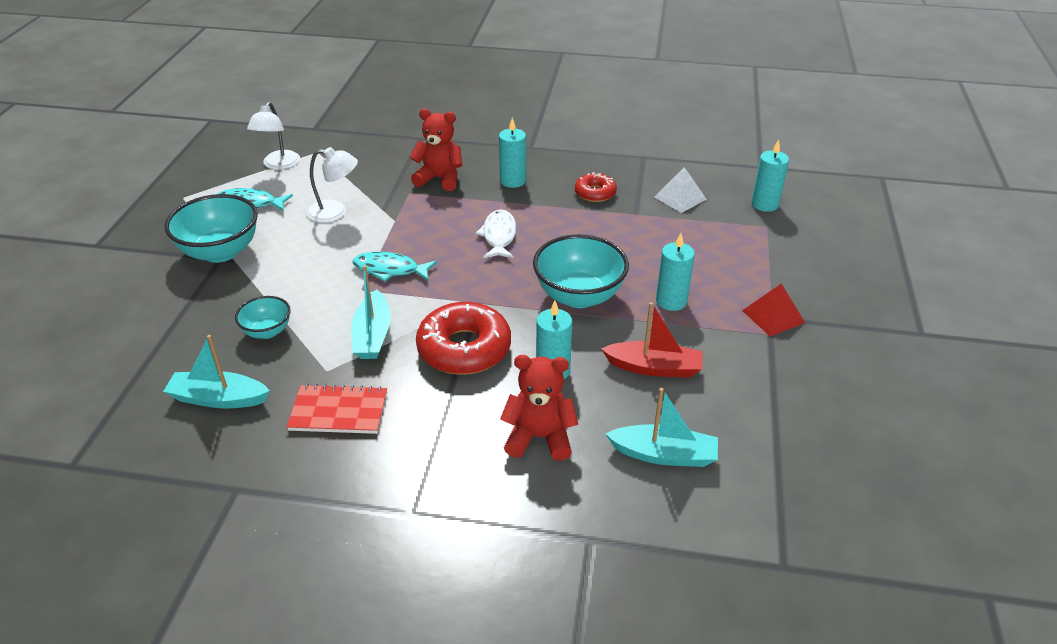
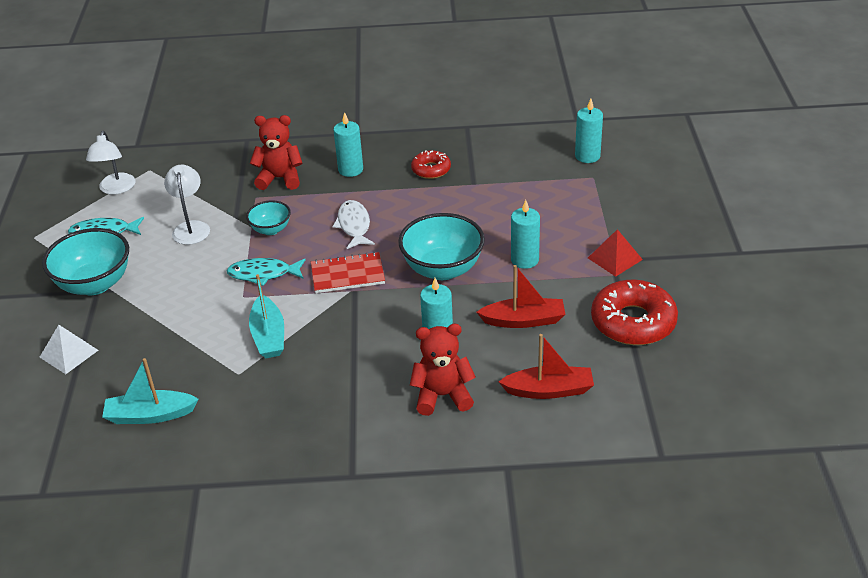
camera: 10 degrees left, 0 degrees up
turquoise bowl [235,296,291,339] -> turquoise bowl moved to [246,200,291,235]
red notebook [286,384,387,434] -> red notebook moved to [311,252,385,293]
white lamp [307,147,358,223] -> white lamp turned 90 degrees counterclockwise [164,165,210,245]
red donut [416,302,511,375] -> red donut moved to [591,280,678,345]
turquoise boat [606,388,718,467] -> red boat [499,334,594,399]
white pyramid [654,167,707,213] -> white pyramid moved to [40,325,98,374]

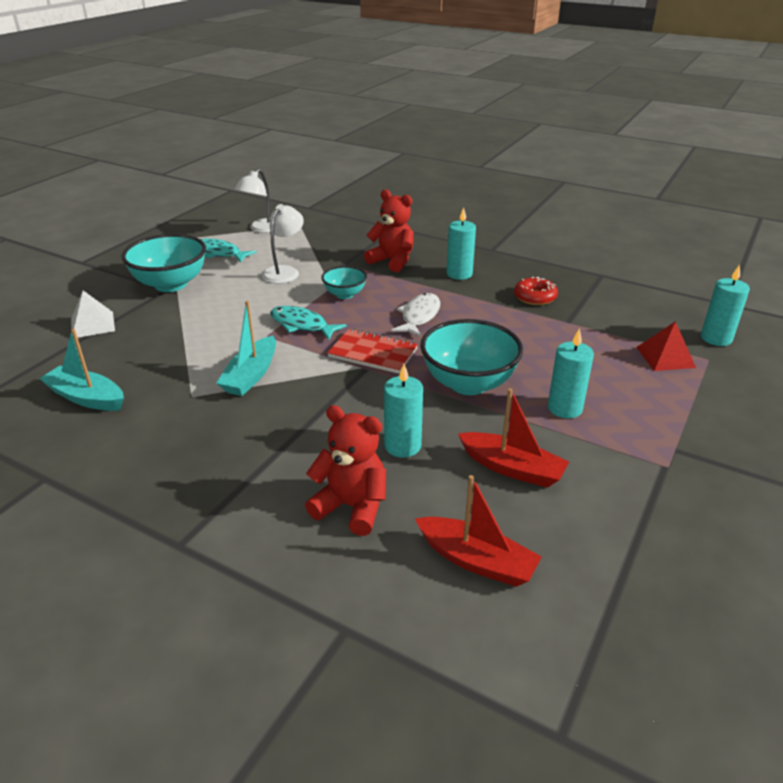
camera: 30 degrees right, 5 degrees down
red pyramid [588,229,643,277] -> red pyramid moved to [636,321,696,371]
red donut [591,280,678,345] -> none

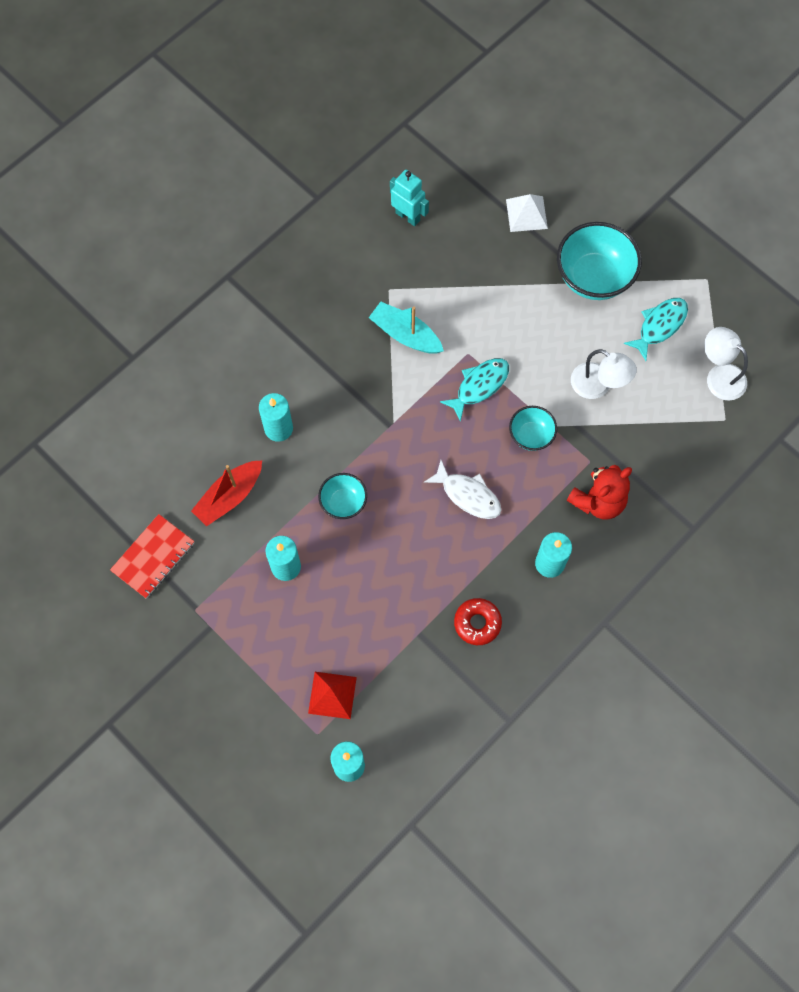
camera: 105 degrees right, 35 degrees up
turquoise boat [39,329,124,411] -> turquoise robot [390,170,429,226]
red teddy bear [305,405,386,536] -> none
red notebook [327,328,418,374] -> red notebook moved to [110,514,194,599]
red boat [415,475,542,587] -> none
turquoise bowl [420,319,523,395] -> turquoise bowl [318,473,367,519], size x0.55

